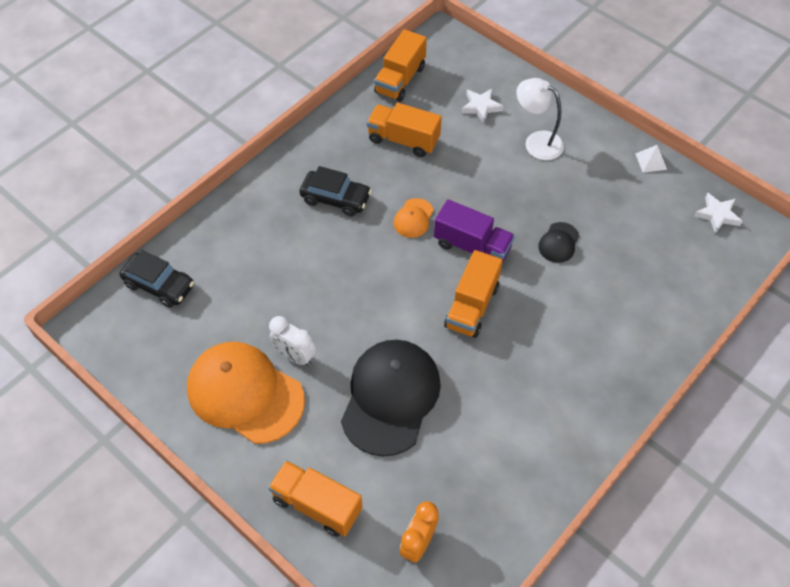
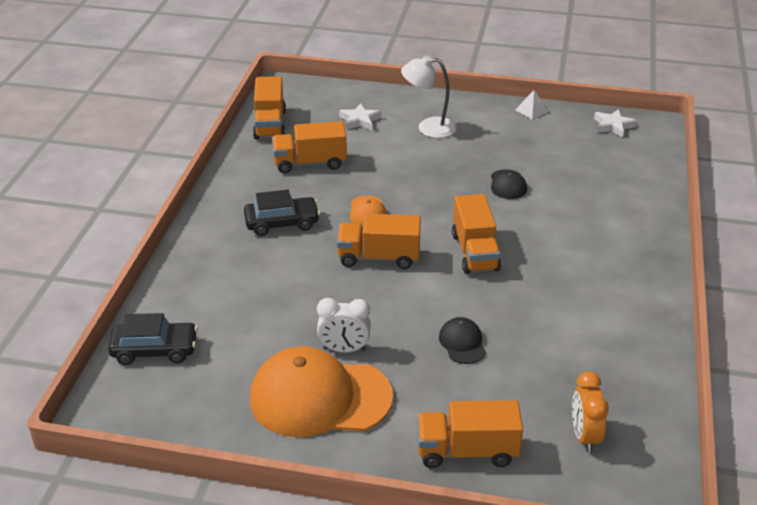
camera: 30 degrees left, 20 degrees down
black cap [341,340,441,457] -> black cap [439,317,486,364], size x0.44
purple truck [434,199,515,263] -> none
none -> orange truck [337,214,421,269]

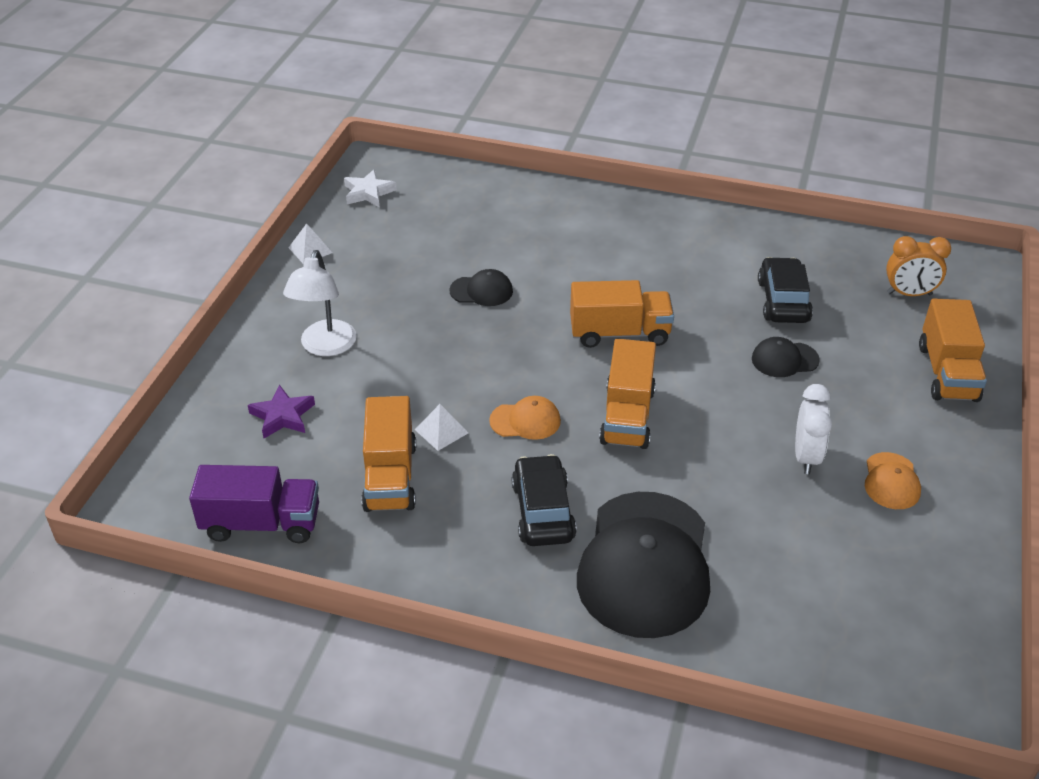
camera: 85 degrees left, 5 degrees up
black car [108,313,198,365] -> black car moved to [758,257,813,323]
orange cap [250,346,393,437] -> orange cap [865,452,921,509], size x0.44
orange truck [253,76,286,139] -> purple truck [189,465,319,543]
white star [339,103,381,130] -> purple star [248,385,315,438]
none -> white pyramid [415,404,468,451]
none -> black cap [577,492,710,638]

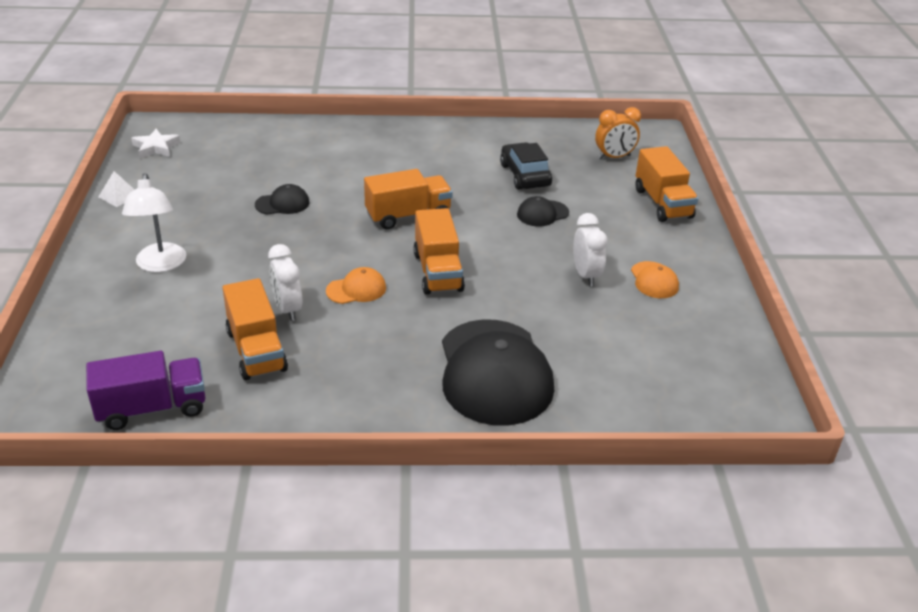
camera: 20 degrees left, 5 degrees down
purple star [248,385,315,438] -> none
white pyramid [415,404,468,451] -> white clock [268,244,302,321]
black car [512,454,577,546] -> none

